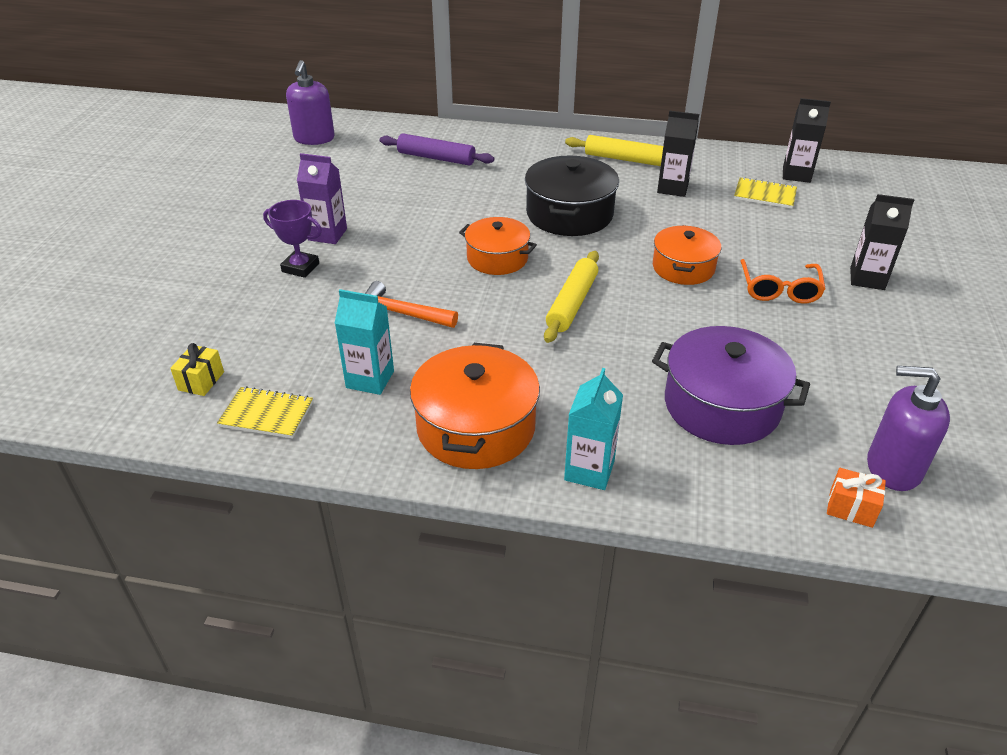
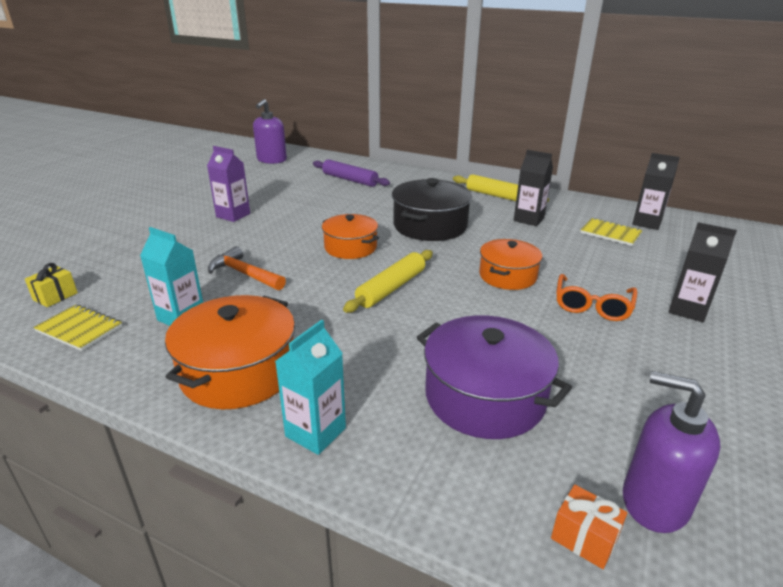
camera: 15 degrees right, 10 degrees down
purple trophy [263,200,322,278] -> none

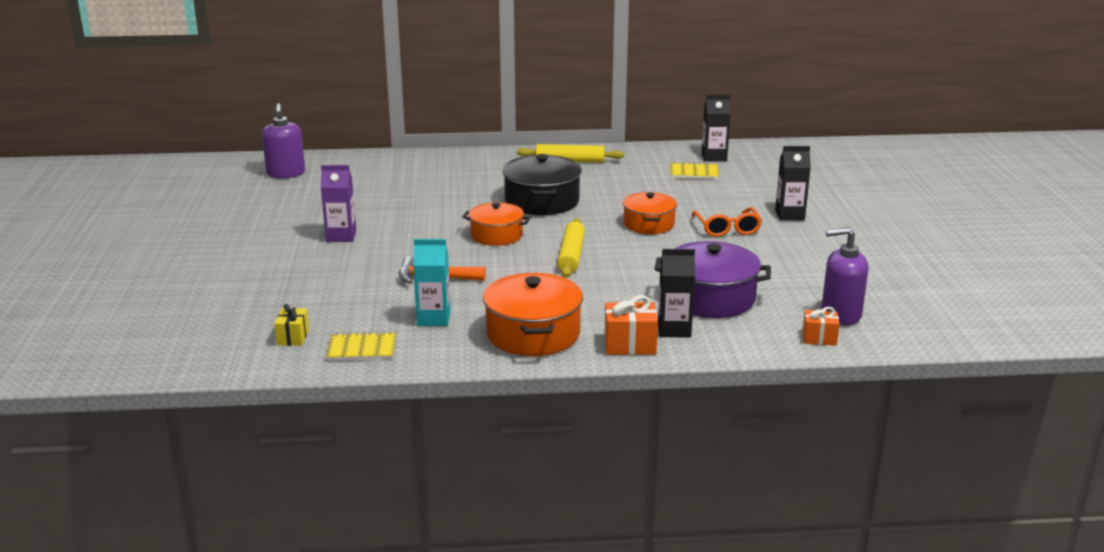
camera: 30 degrees left, 5 degrees down
turquoise carton [275,320,346,455] -> orange gift [605,295,658,355]
purple rolling pin [313,159,390,187] -> none
black carton [514,150,553,226] -> black carton moved to [658,249,695,337]

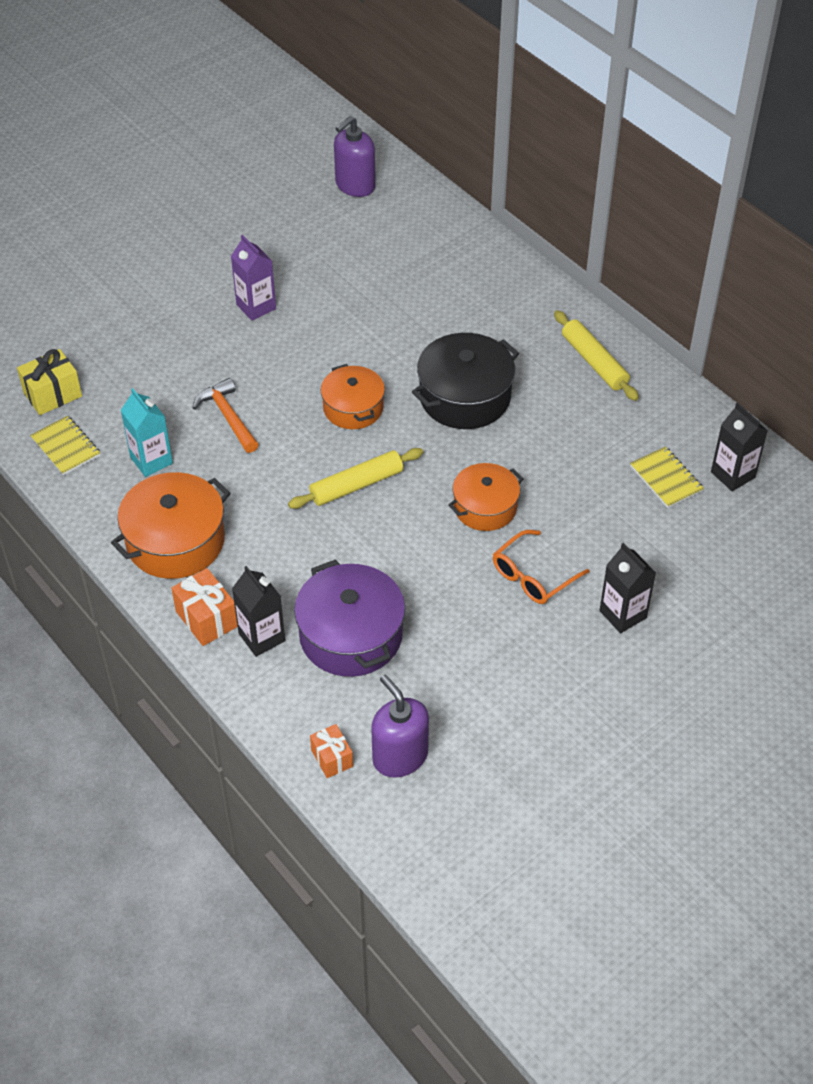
camera: 55 degrees right, 25 degrees up
yellow gift [274,304,309,346] -> yellow gift [17,349,82,415], size x1.52

